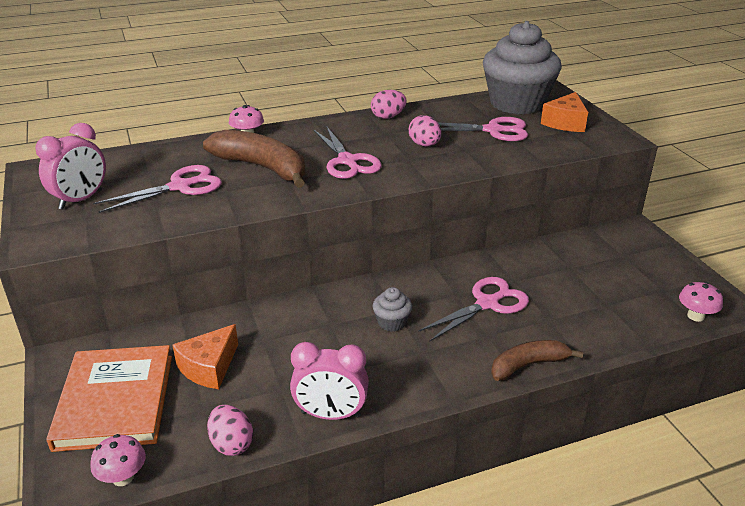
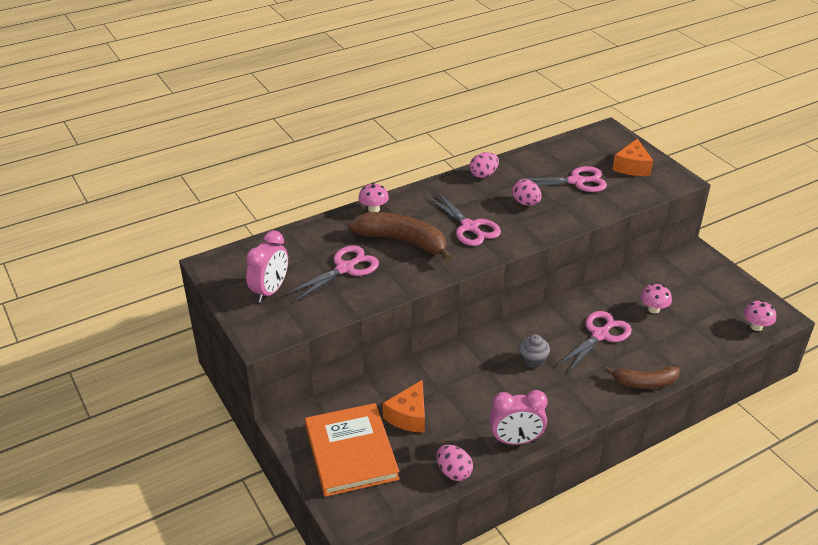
camera: 10 degrees left, 5 degrees up
pink mushroom [90,434,146,486] -> pink mushroom moved to [640,284,672,314]
grey cupcake [483,21,562,115] -> none
brown banana [491,340,583,381] -> brown banana turned 150 degrees counterclockwise [604,366,680,389]

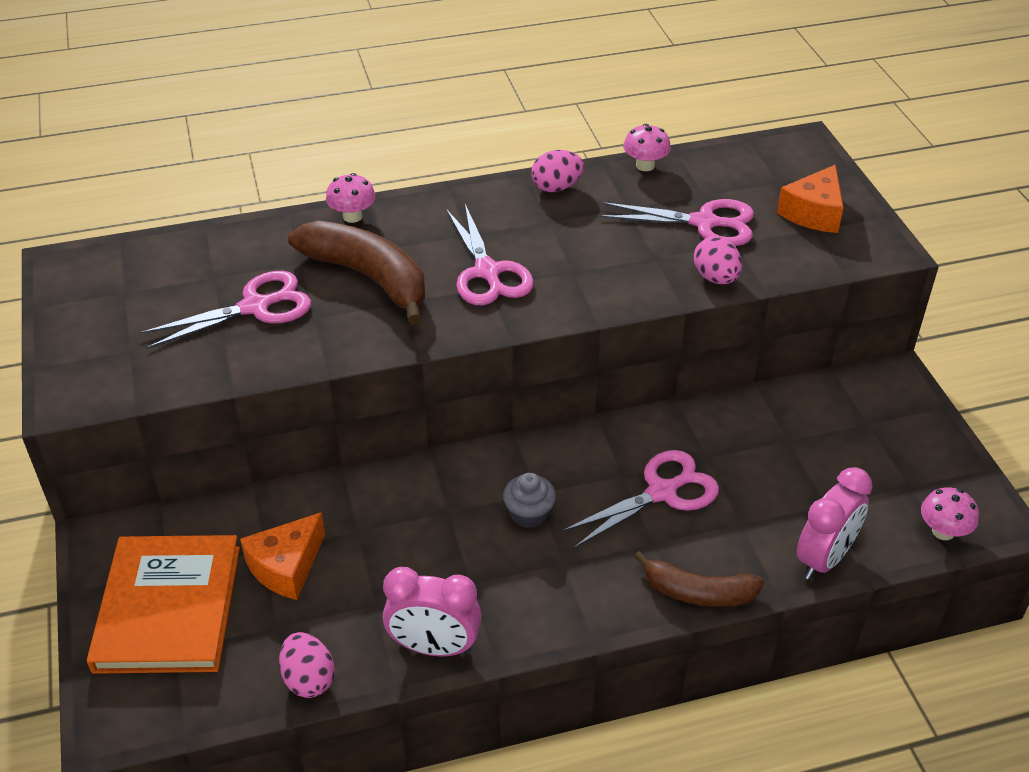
camera: 15 degrees right, 5 degrees up
pink clock [246,230,288,302] -> pink clock moved to [797,467,872,580]
pink egg [512,179,542,206] -> pink egg moved to [694,236,742,284]
pink mushroom [640,284,672,314] -> pink mushroom moved to [623,124,671,171]

